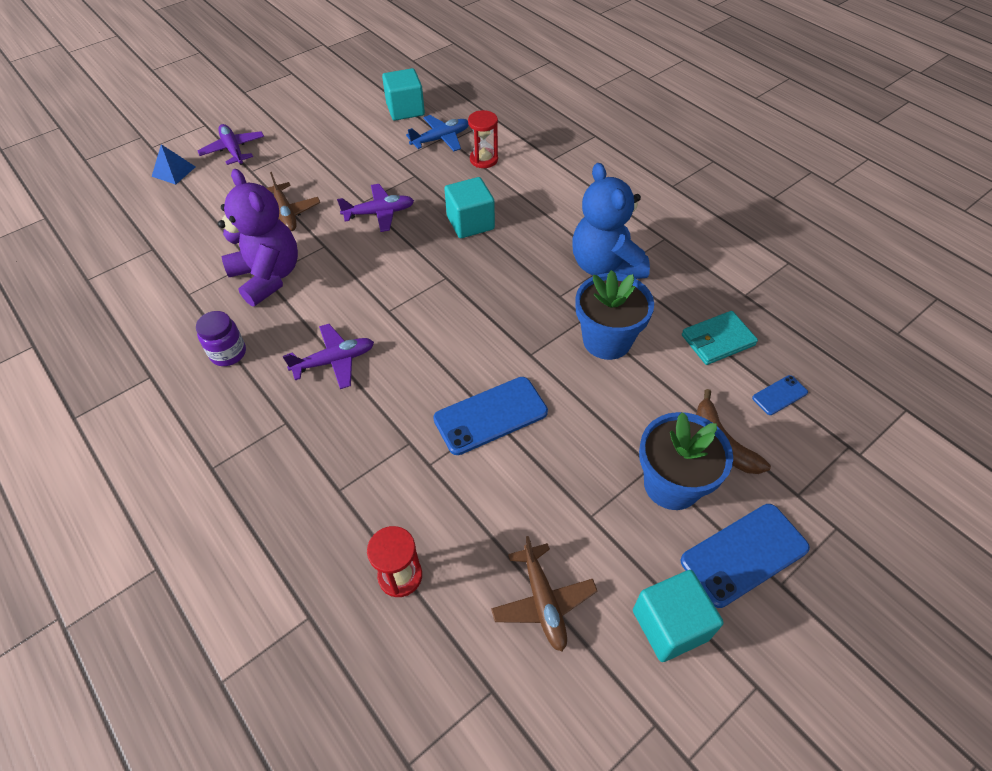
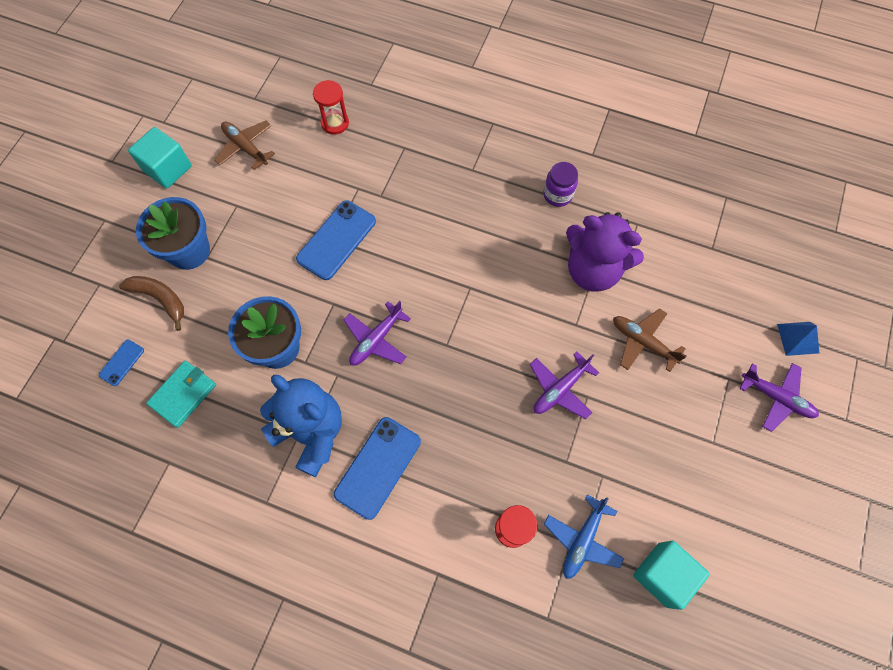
camera: 150 degrees right, 15 degrees up
purple plane [283,324,374,389] -> purple plane moved to [344,301,411,366]
turquoise cube [444,177,495,238] -> none
blue phone [681,504,810,608] -> blue phone moved to [334,417,421,520]

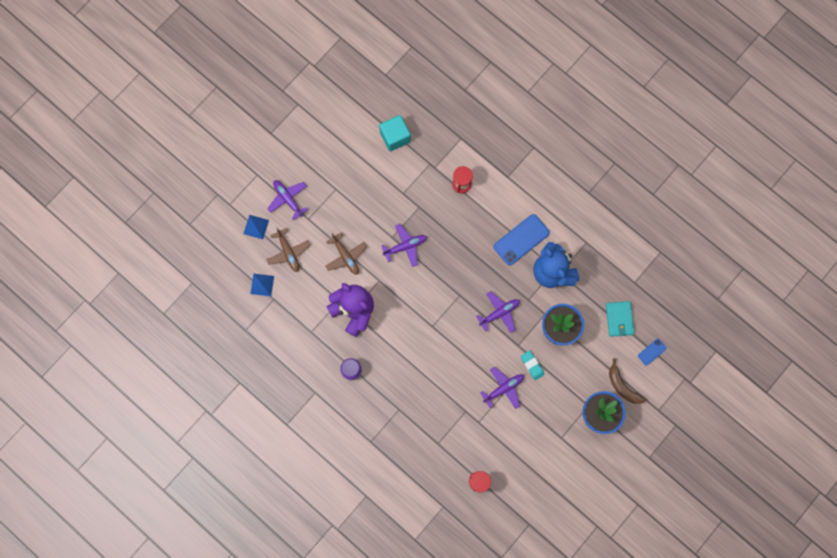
camera: 160 degrees left, 10 degrees up
turquoise cube [128,127,192,188] -> none
turquoise wallet [146,361,216,428] -> turquoise wallet turned 60 degrees counterclockwise [606,301,634,337]
brown plane [214,121,275,170] -> brown plane moved to [266,228,310,272]
blue phone [296,200,376,280] -> purple plane [480,366,524,409]
blue plane [544,494,624,579] -> none
none -> blue pyramid [251,274,274,296]
none -> turquoise eraser [521,350,544,380]

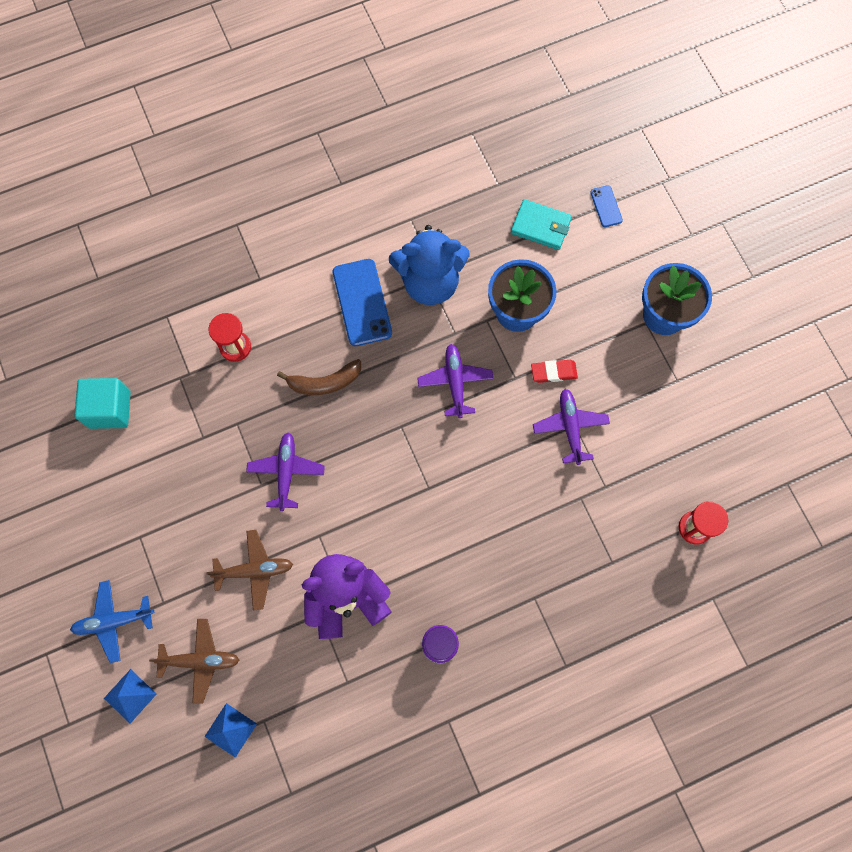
camera: 65 degrees left, 5 degrees down
purple plane [267,180,308,220] -> blue plane [70,580,154,663]
turquoise eraser [521,350,544,380] -> red eraser [531,360,578,383]
brown banana [609,358,645,404] -> brown banana moved to [277,359,361,395]

